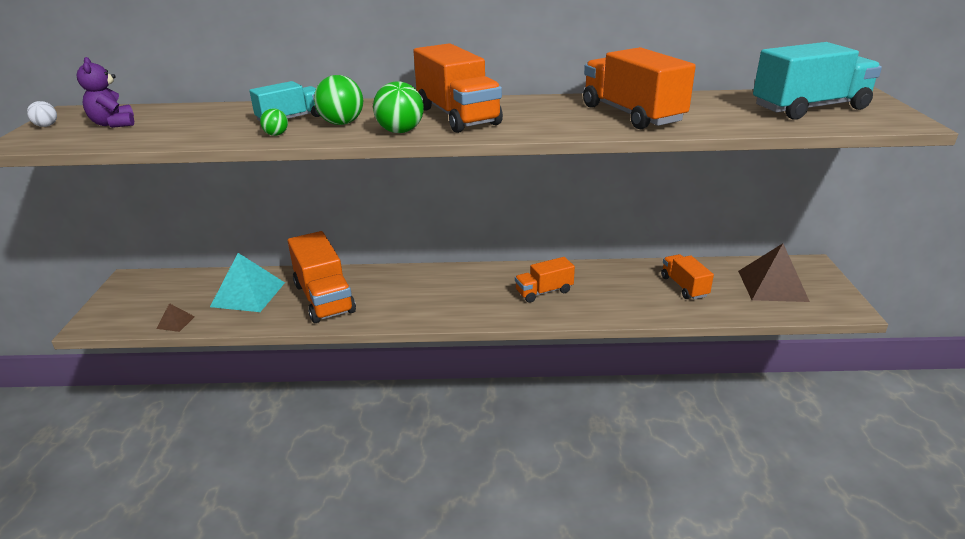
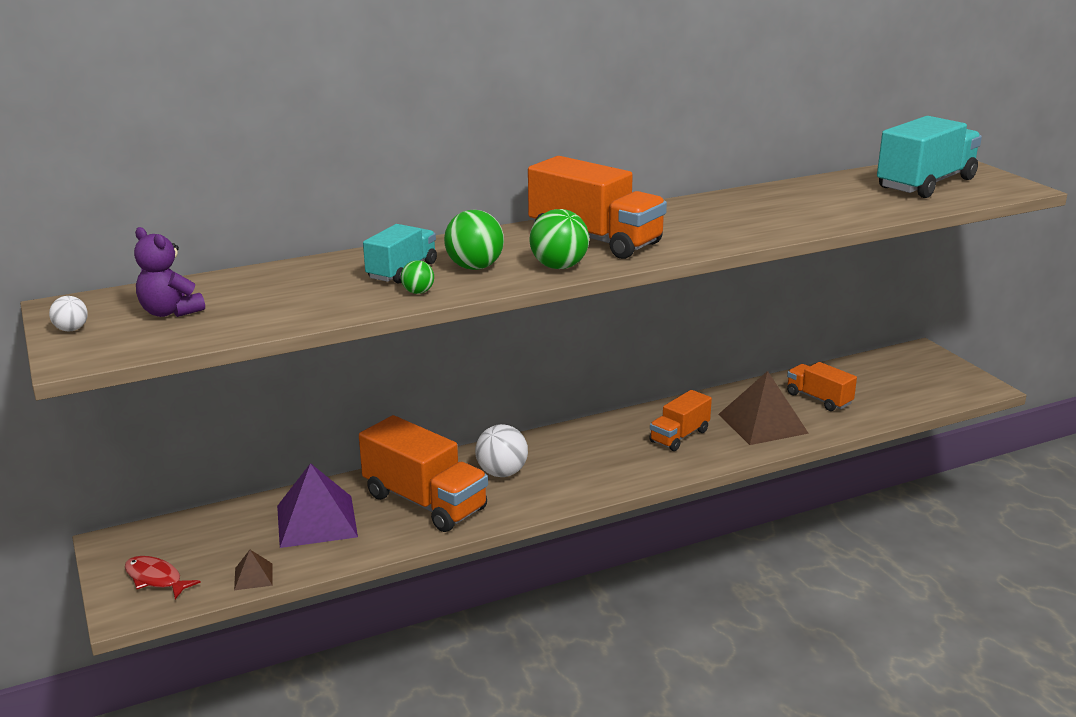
camera: 25 degrees left, 5 degrees down
turquoise pyramid [210,253,285,312] -> purple pyramid [277,463,358,548]
orange truck [583,47,696,129] -> none
brown pyramid [738,243,810,302] -> brown pyramid moved to [719,371,809,445]
none -> red fish [125,556,201,599]
none -> white ball [475,424,528,477]

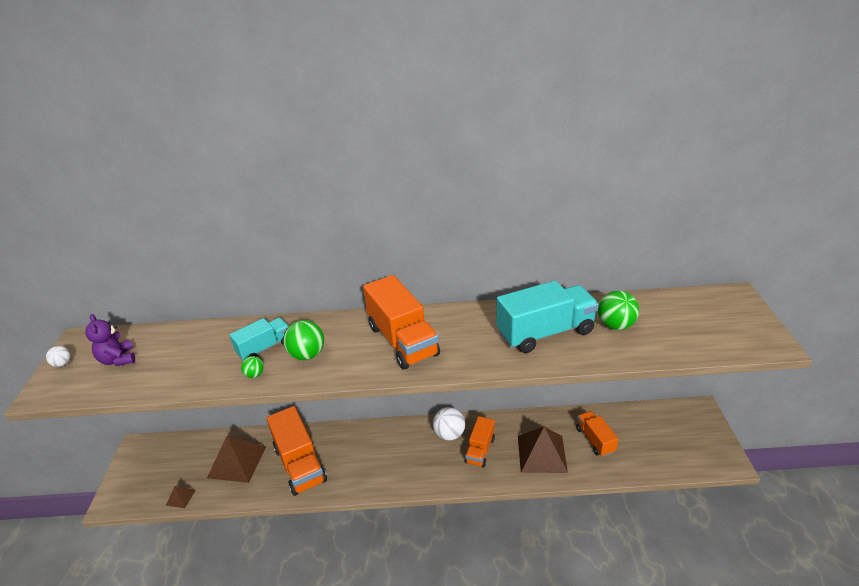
camera: 25 degrees right, 10 degrees up
red fish [125,556,201,599] -> none
purple pyramid [277,463,358,548] -> brown pyramid [207,436,266,483]
white ball [475,424,528,477] -> white ball moved to [433,407,465,441]
green ball [530,209,589,269] -> green ball moved to [598,291,639,330]
orange truck [649,390,712,451] -> orange truck turned 45 degrees counterclockwise [465,416,495,468]
turquoise truck [877,116,982,198] -> turquoise truck moved to [496,281,599,353]

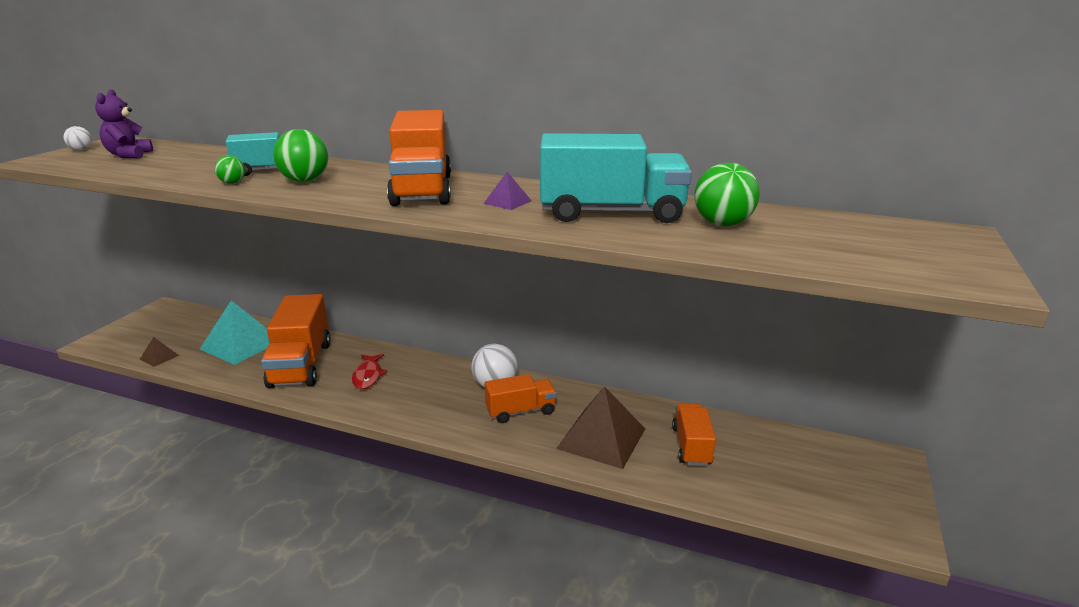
camera: 20 degrees right, 10 degrees down
brown pyramid [207,436,266,483] -> turquoise pyramid [200,300,270,365]
orange truck [465,416,495,468] -> orange truck turned 150 degrees counterclockwise [484,374,557,423]
none -> red fish [352,354,387,389]
none -> purple pyramid [483,172,532,210]

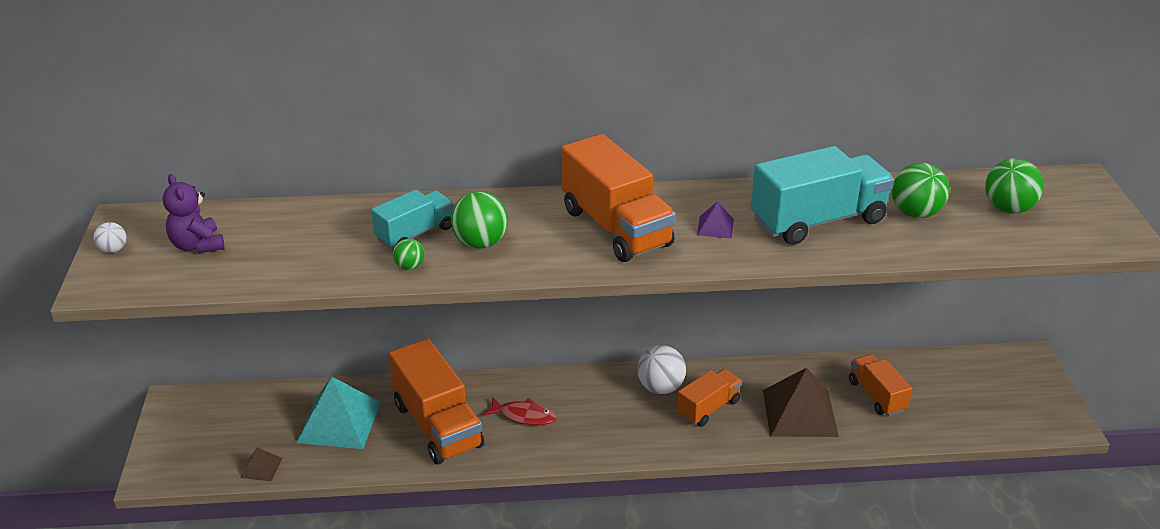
camera: 25 degrees left, 10 degrees up
red fish [352,354,387,389] -> red fish turned 45 degrees counterclockwise [483,397,556,426]
none -> green ball [985,158,1044,213]

